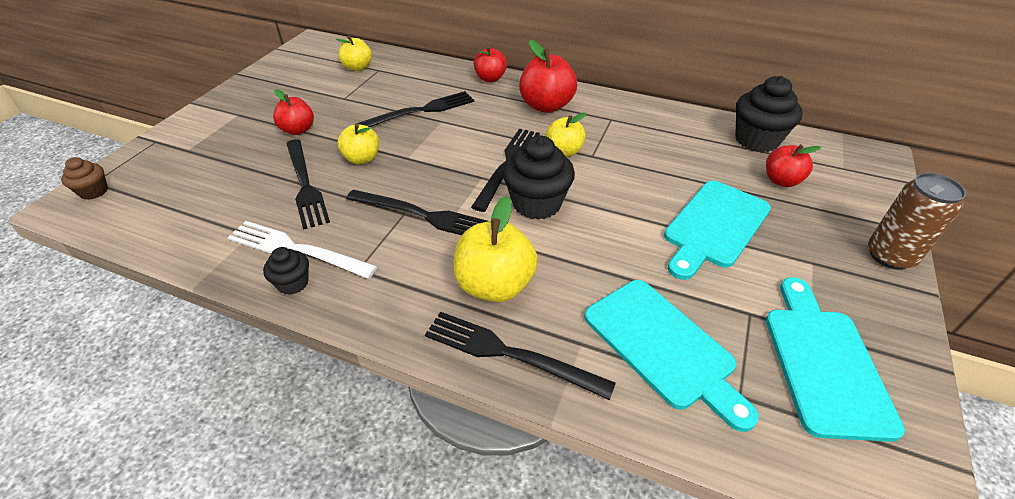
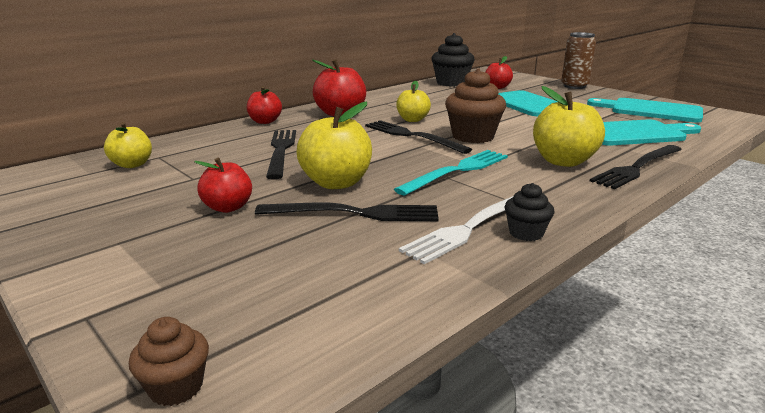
camera: 65 degrees left, 20 degrees down
yellow apple [338,123,379,164] -> yellow apple [296,102,372,189], size x1.59
black fork [346,189,488,235] -> turquoise fork [394,150,508,196]
black cupcake [502,136,575,220] -> brown cupcake [445,68,506,143]

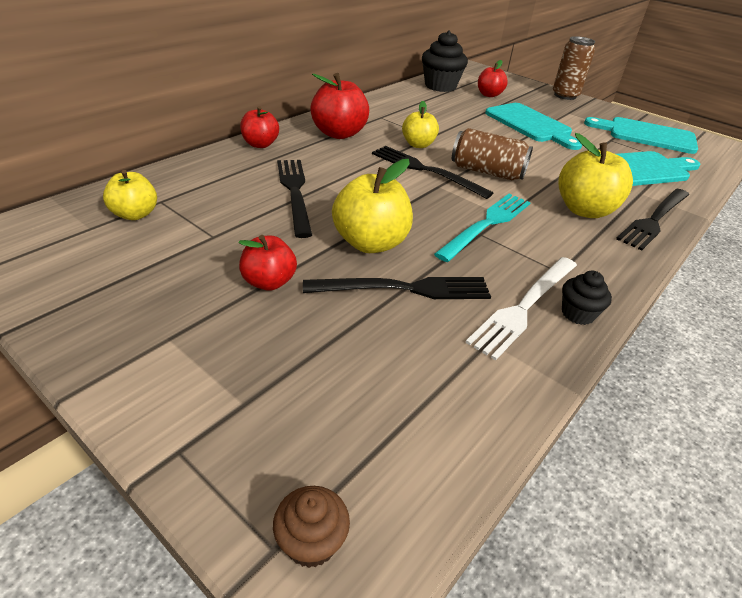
camera: 10 degrees left, 15 degrees up
brown cupcake [445,68,506,143] -> brown can [452,128,533,180]

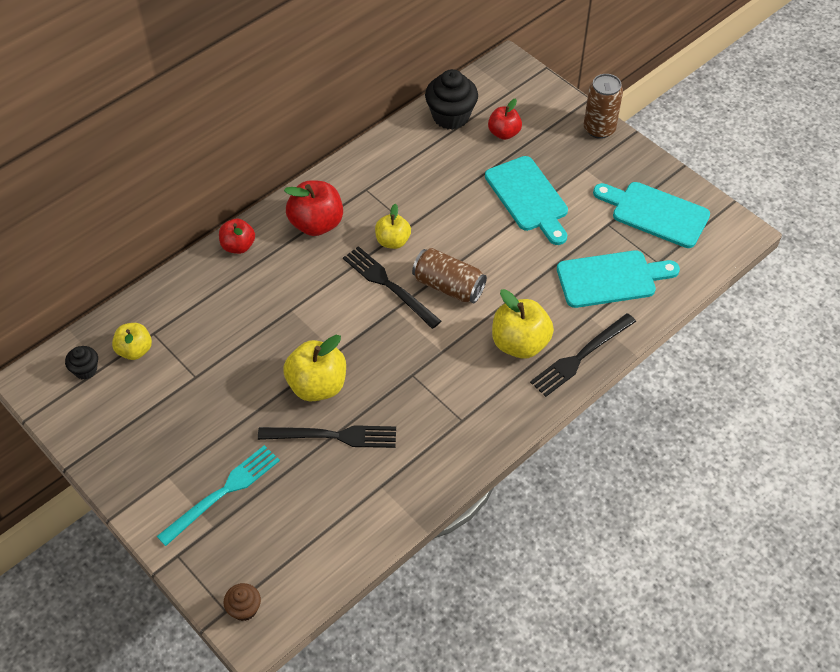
camera: 10 degrees right, 15 degrees up
red apple [239,235,297,291] -> none
black fork [277,160,312,238] -> none
turquoise fork [434,194,531,262] -> turquoise fork moved to [157,445,280,546]
white fork [465,257,577,361] -> none
black cupcake [562,271,612,325] -> black cupcake moved to [65,346,98,380]

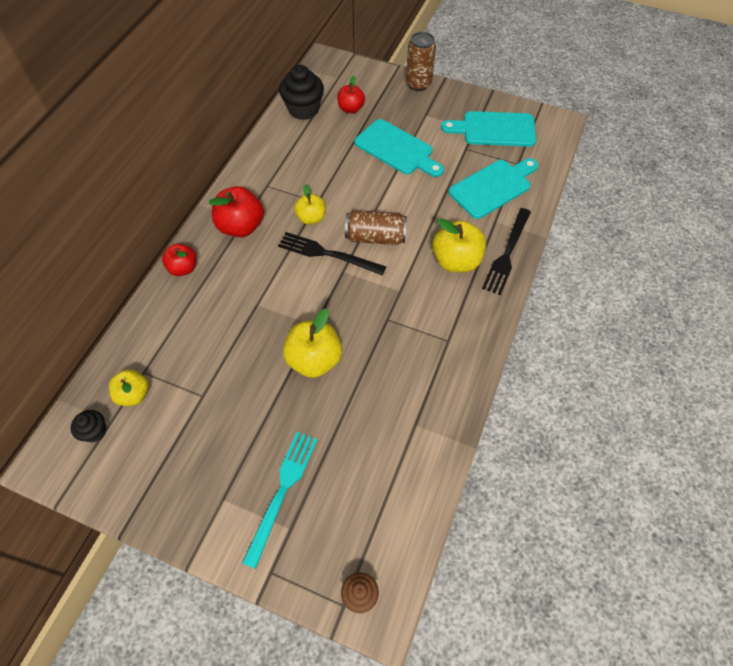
camera: 25 degrees left, 5 degrees up
black fork [258,425,396,448] -> none

